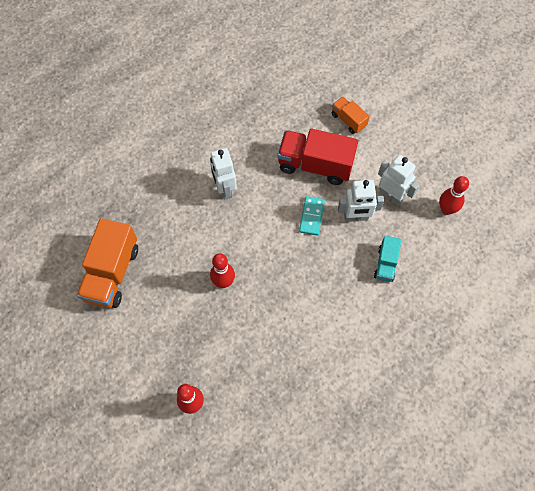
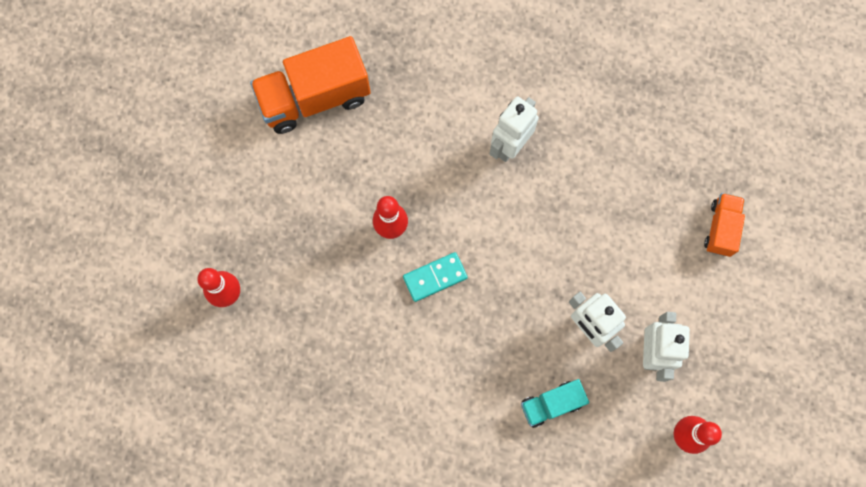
camera: 55 degrees right, 10 degrees up
red truck [277,129,358,185] -> none
turquoise domino [299,196,325,236] -> turquoise domino moved to [403,252,468,302]

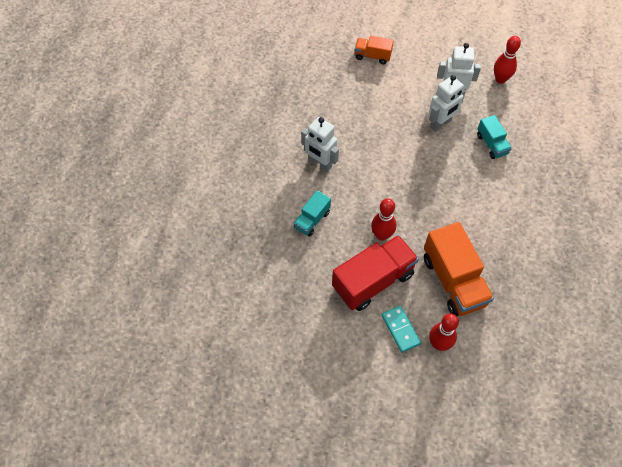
camera: 90 degrees left, 15 degrees down
orange truck [250,36,370,134] -> orange truck moved to [424,222,494,316]
turquoise domino [403,252,468,302] -> turquoise domino moved to [382,306,421,353]
none -> turquoise truck [294,190,331,237]
none -> red truck [332,235,419,311]

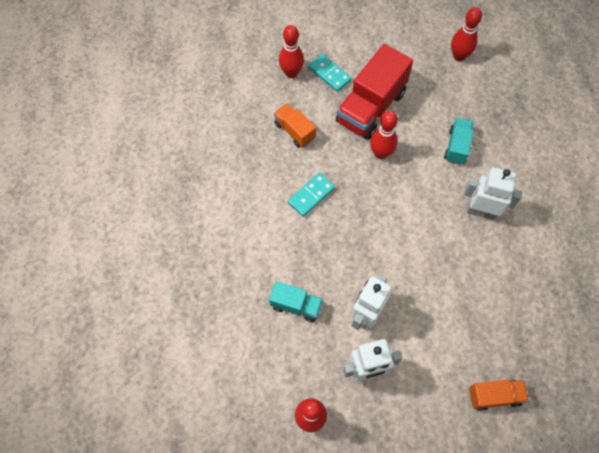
camera: 160 degrees right, 5 degrees up
orange truck [424,222,494,316] -> orange truck [274,104,316,148], size x0.53
turquoise truck [477,115,512,159] -> turquoise truck turned 150 degrees clockwise [269,281,323,322]
none -> turquoise domino [288,173,335,217]
none -> red bowling pin [451,7,482,61]

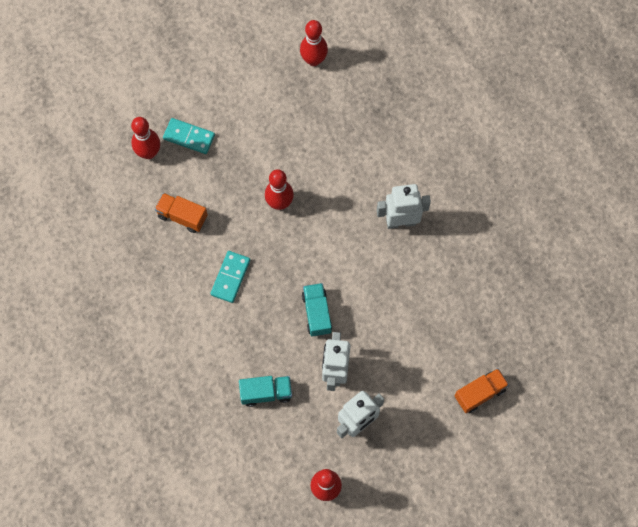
camera: 25 degrees left, 5 degrees up
red truck [336,44,413,140] -> none
turquoise truck [444,117,474,165] -> turquoise truck moved to [302,283,332,336]

